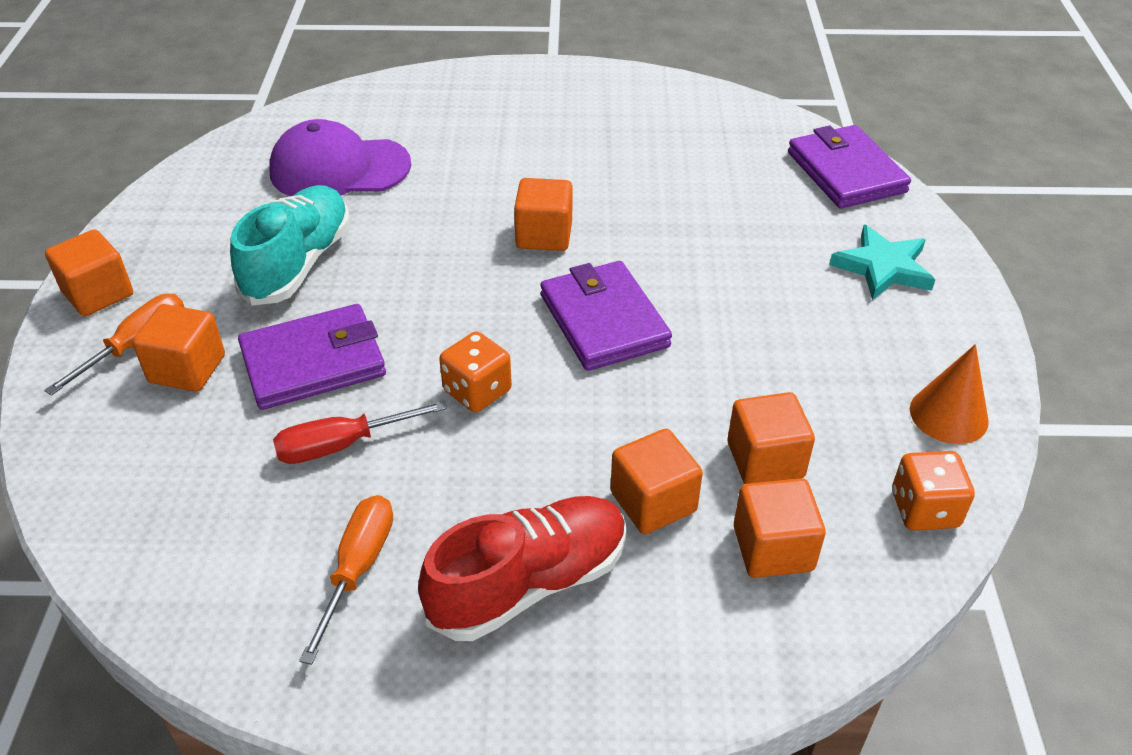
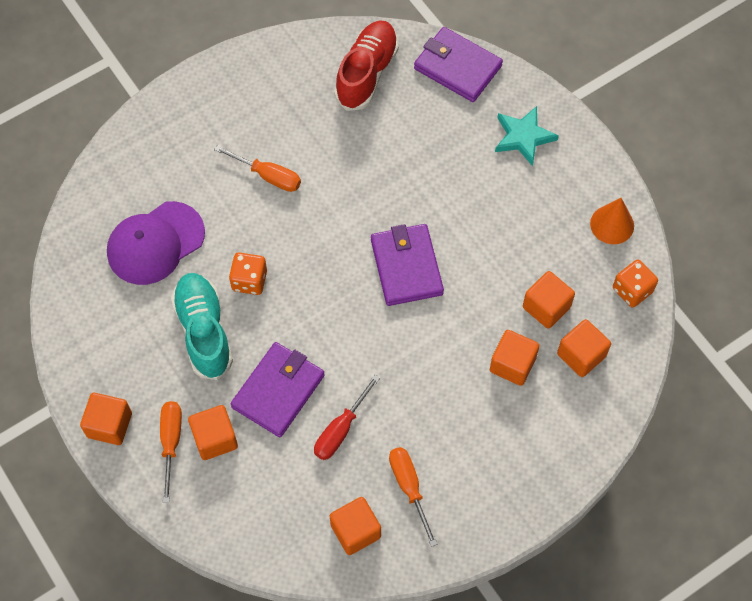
camera: 35 degrees left, 20 degrees up
red shoe [418,496,627,641] -> red shoe moved to [334,20,399,111]
orange dice [439,331,512,412] -> orange dice moved to [229,252,267,295]
orange cube [514,178,573,251] -> orange cube moved to [330,497,381,555]
purple wallet [540,261,672,371] -> purple wallet turned 45 degrees clockwise [371,224,444,306]
none -> orange screwdriver [214,145,301,192]

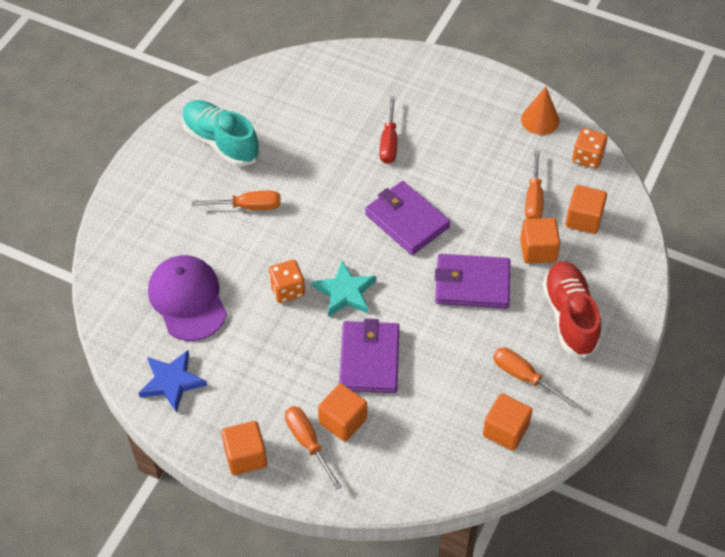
camera: 30 degrees left, 10 degrees down
purple cap [107,201,205,285] -> purple cap turned 135 degrees clockwise [148,255,227,341]
turquoise shoe [171,273,233,380] -> turquoise shoe moved to [182,100,260,167]
red screwdriver [314,374,380,460] -> red screwdriver moved to [379,96,397,164]
red shoe [334,20,399,111] -> red shoe moved to [542,261,601,358]
purple wallet [414,27,503,102] -> purple wallet moved to [435,254,510,308]
turquoise star [495,106,559,166] -> turquoise star moved to [312,261,376,317]
orange cube [523,271,575,329] -> orange screwdriver [525,150,543,219]
none -> blue star [139,350,207,413]

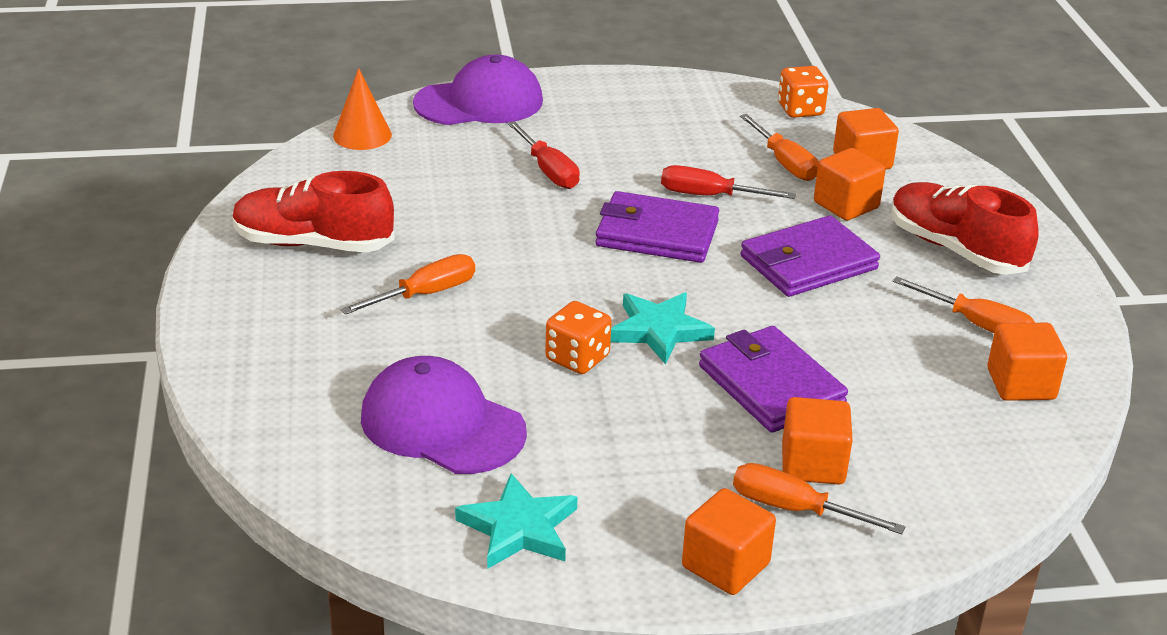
camera: 35 degrees left, 20 degrees down
blue star [139,350,207,413] -> turquoise star [455,473,578,569]
turquoise shoe [182,100,260,167] -> red shoe [233,171,395,253]
orange screwdriver [493,347,578,408] -> orange screwdriver turned 150 degrees counterclockwise [892,277,1035,333]
orange cone [521,87,559,135] -> orange cone moved to [333,68,392,150]
none -> purple cap [413,55,543,125]
none -> red screwdriver [661,165,796,199]

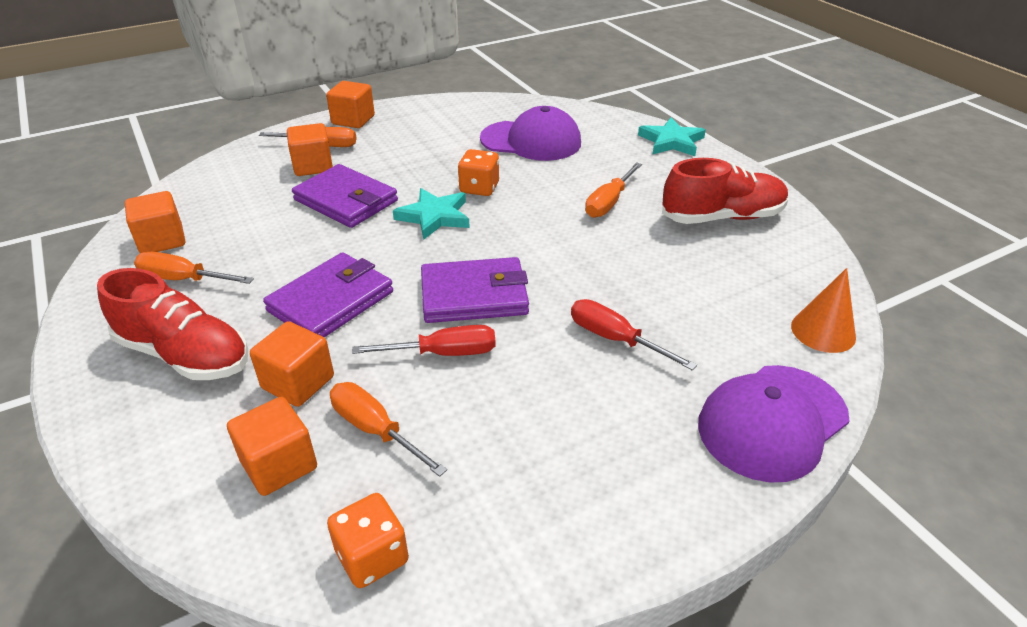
camera: 160 degrees right, 5 degrees up
turquoise star [455,473,578,569] -> turquoise star moved to [638,117,706,156]

